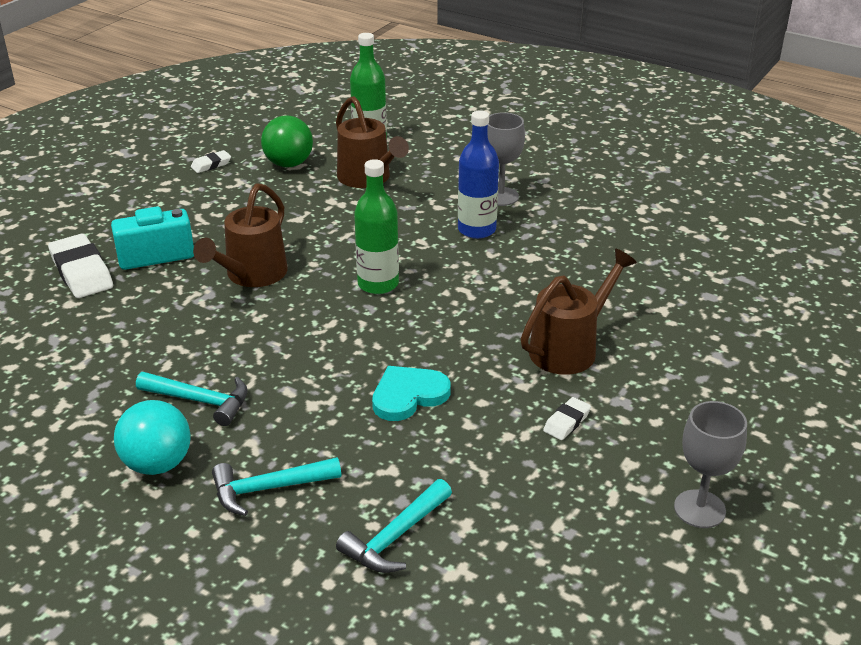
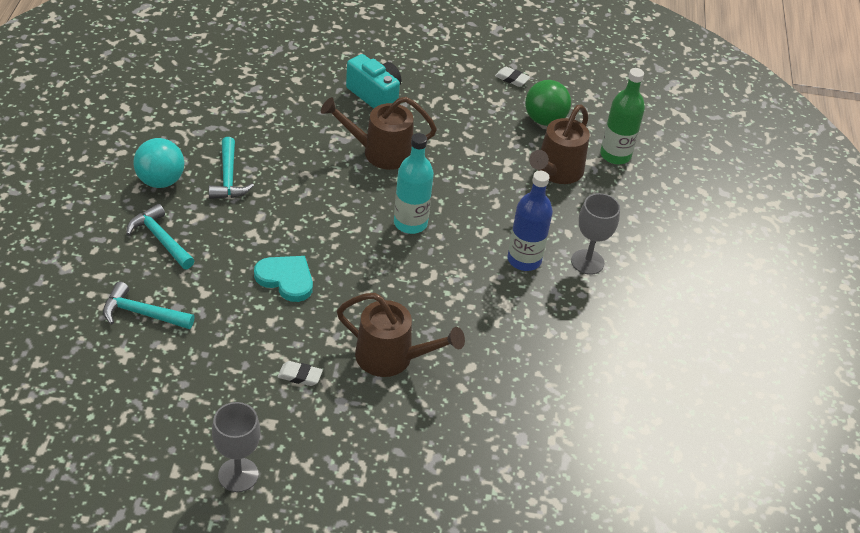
camera: 60 degrees right, 10 degrees up
white eraser [48,234,113,298] -> none
green bottle [354,159,399,294] -> turquoise bottle [394,133,434,234]

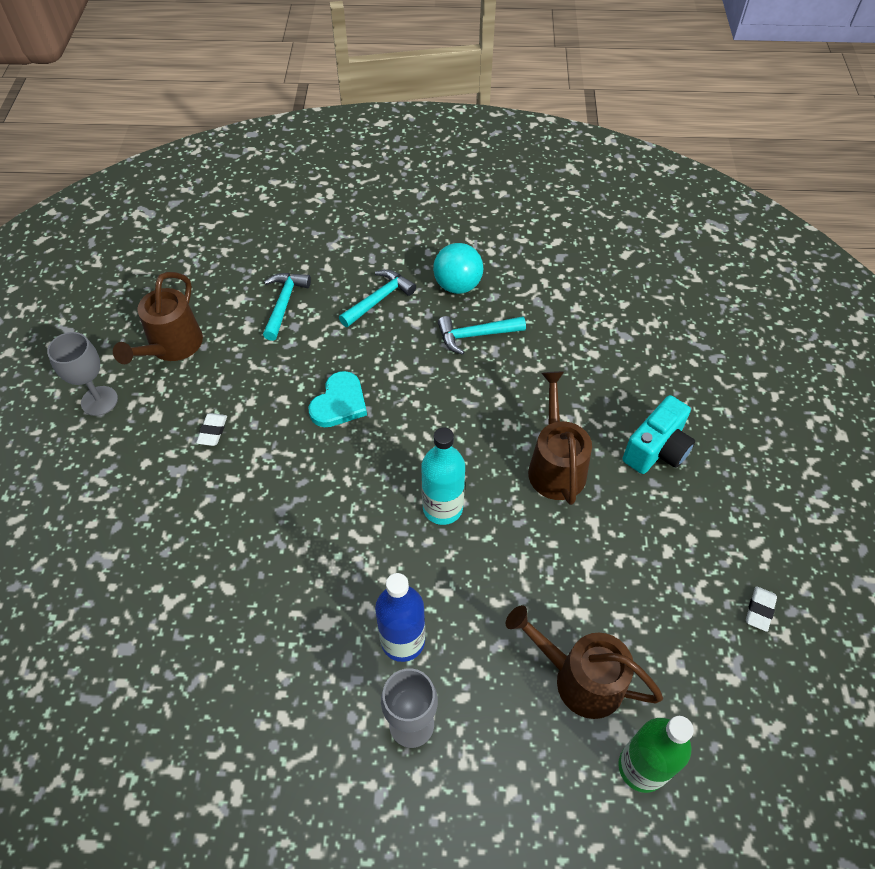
camera: 90 degrees right, 10 degrees up
brown watering can [337,293,465,377] -> brown watering can moved to [113,272,203,364]
green ball [525,80,571,126] -> none

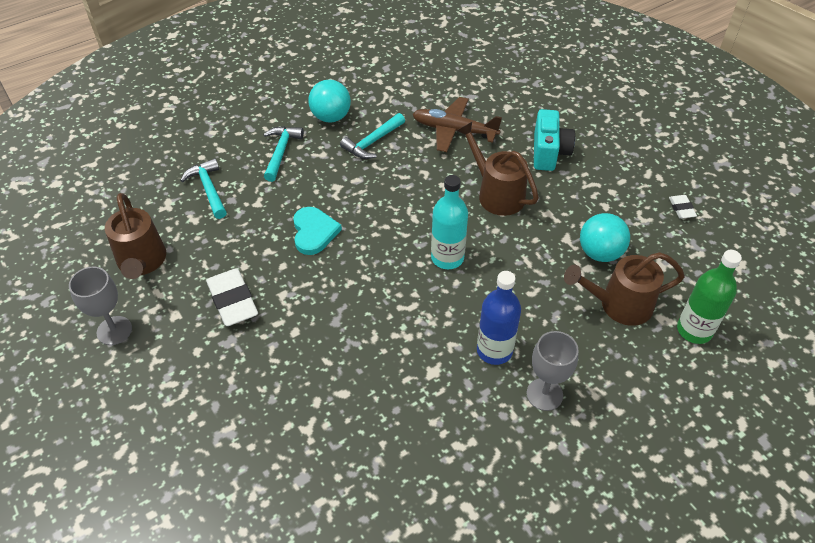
camera: 35 degrees left, 5 degrees down
white eraser [196,413,227,446] -> white eraser [206,268,258,326], size x1.95
none -> brown plane [413,97,502,152]
none -> turquoise ball [580,213,630,262]

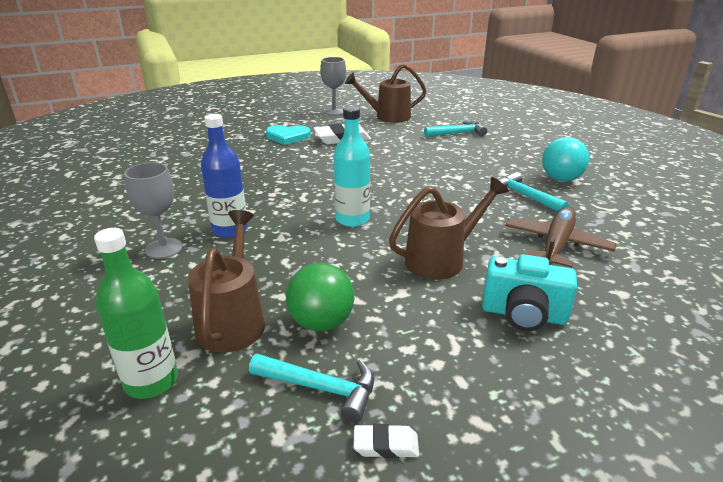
camera: 100 degrees right, 20 degrees down
turquoise hammer [263,126,304,182] -> turquoise hammer moved to [249,354,374,423]
turquoise heart [293,207,342,255] -> turquoise heart moved to [266,125,311,145]
turquoise ball [580,213,630,262] -> green ball [286,263,354,331]

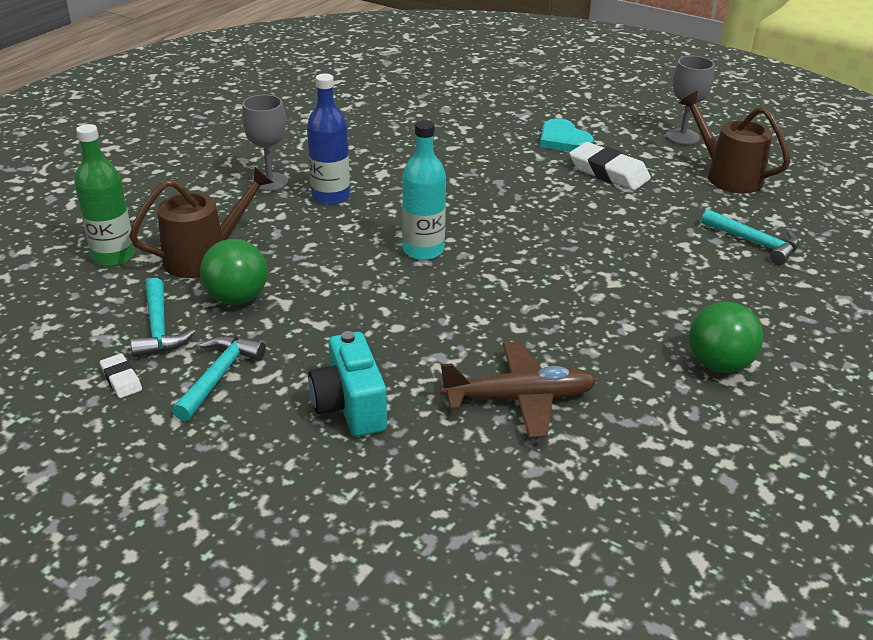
camera: 55 degrees right, 5 degrees up
brown watering can [389,177,509,280] -> none
turquoise hammer [499,172,569,212] -> turquoise hammer moved to [172,336,266,421]
turquoise ball [542,137,589,182] -> green ball [689,302,763,373]

